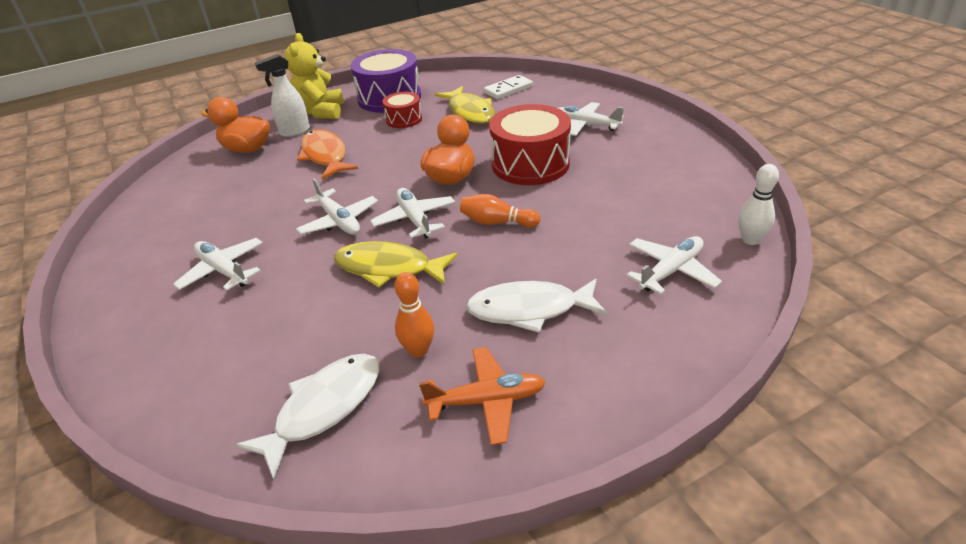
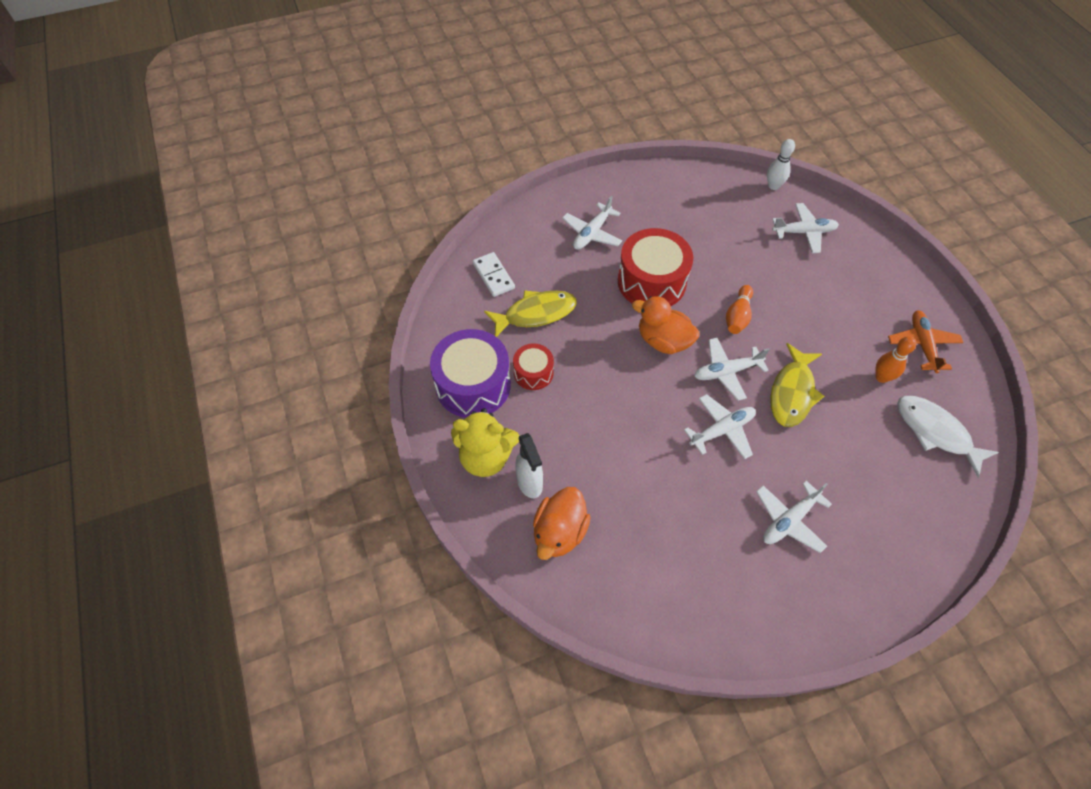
camera: 85 degrees left, 20 degrees up
orange fish [297,129,358,179] -> none
white fish [466,279,607,333] -> none
white plane [626,236,722,295] -> white plane turned 120 degrees clockwise [772,203,839,253]

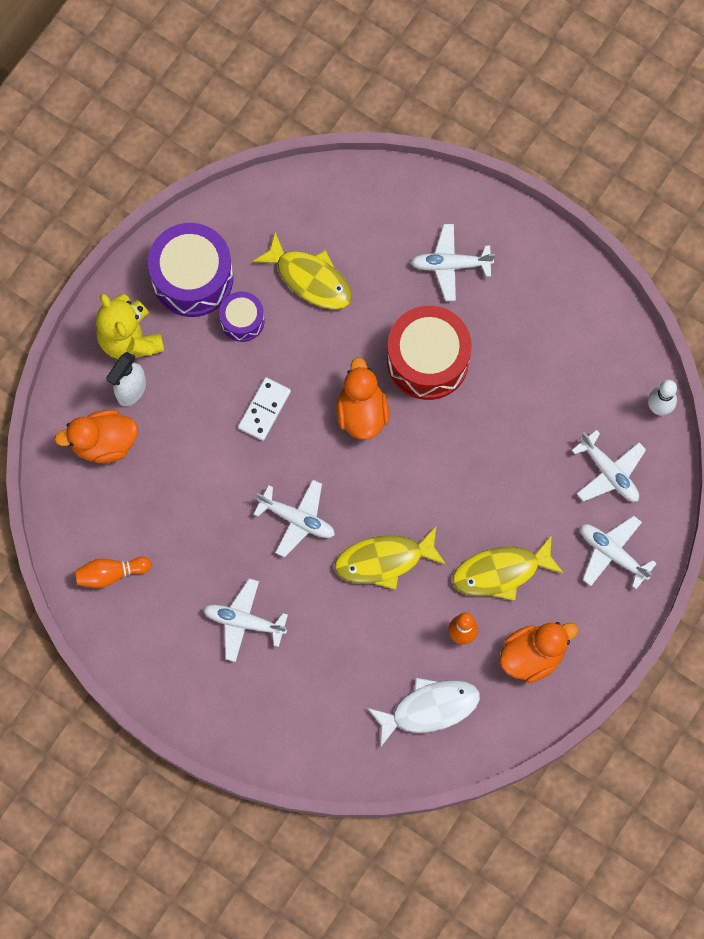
camera: 55 degrees right, 15 degrees up
white domino [473,252,515,297] -> white domino moved to [238,377,291,441]
red drum [513,344,554,390] -> purple drum [219,292,264,342]
white plane [694,338,770,401] -> white plane moved to [580,516,657,589]
orange bowling pin [726,285,753,334] -> orange bowling pin moved to [74,557,152,588]
orange plane [888,310,963,373] -> orange duck [499,622,578,683]
white fish [897,396,999,477] -> white fish turned 60 degrees clockwise [367,678,480,747]
none -> yellow fish [453,535,564,601]

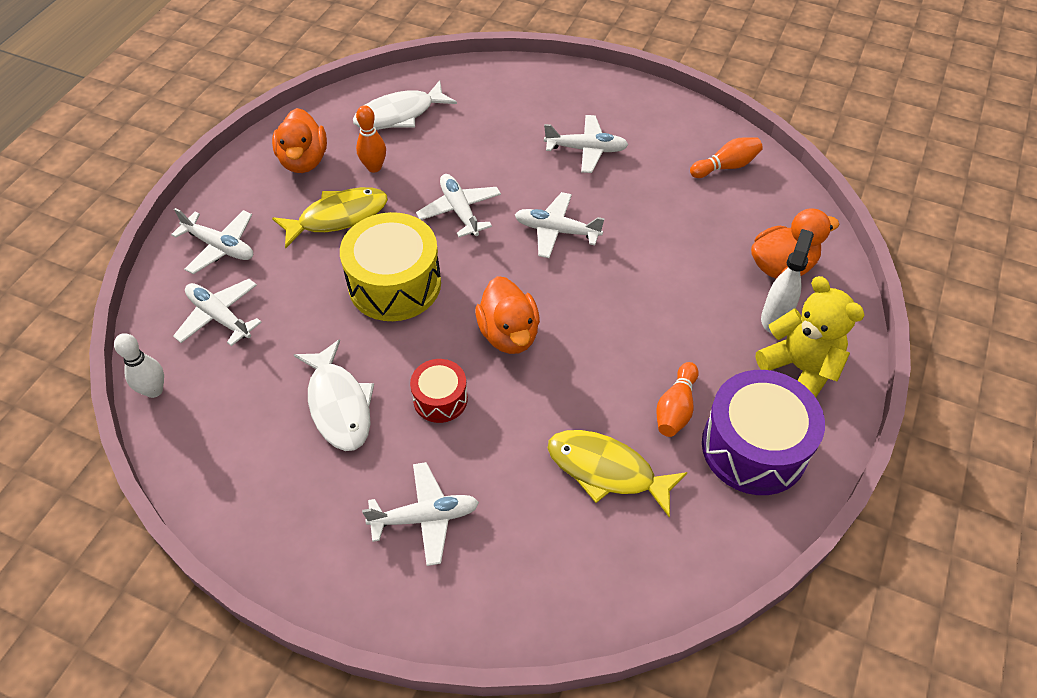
camera: 170 degrees right, 20 degrees down
purple drum [219,292,264,342] -> orange bowling pin [656,362,699,437]
white domino [238,377,291,441] -> none
yellow fish [335,526,446,590] -> white plane [416,174,501,237]
red drum [387,306,472,400] -> red drum [410,359,468,423], size x0.54
orange duck [499,622,578,683] -> orange duck turned 60 degrees counterclockwise [272,108,327,173]
none -> white fish [294,339,374,451]
none -> yellow drum [340,212,441,321]

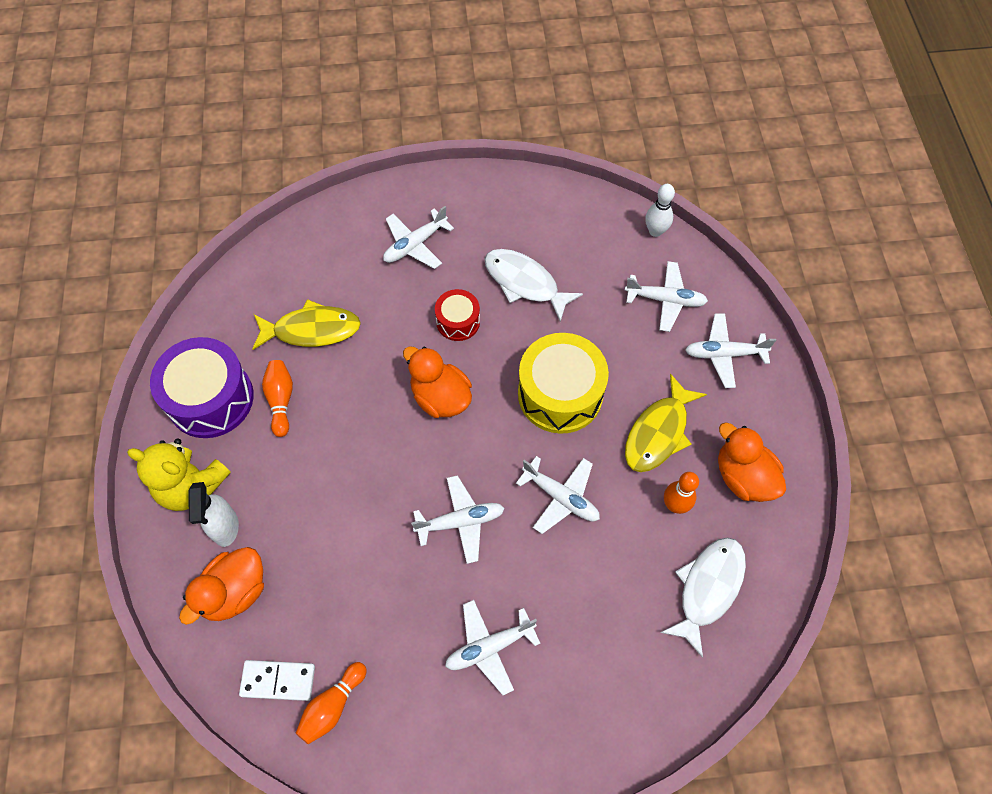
camera: 150 degrees right, 10 degrees up
none -> white domino [239,660,315,701]

